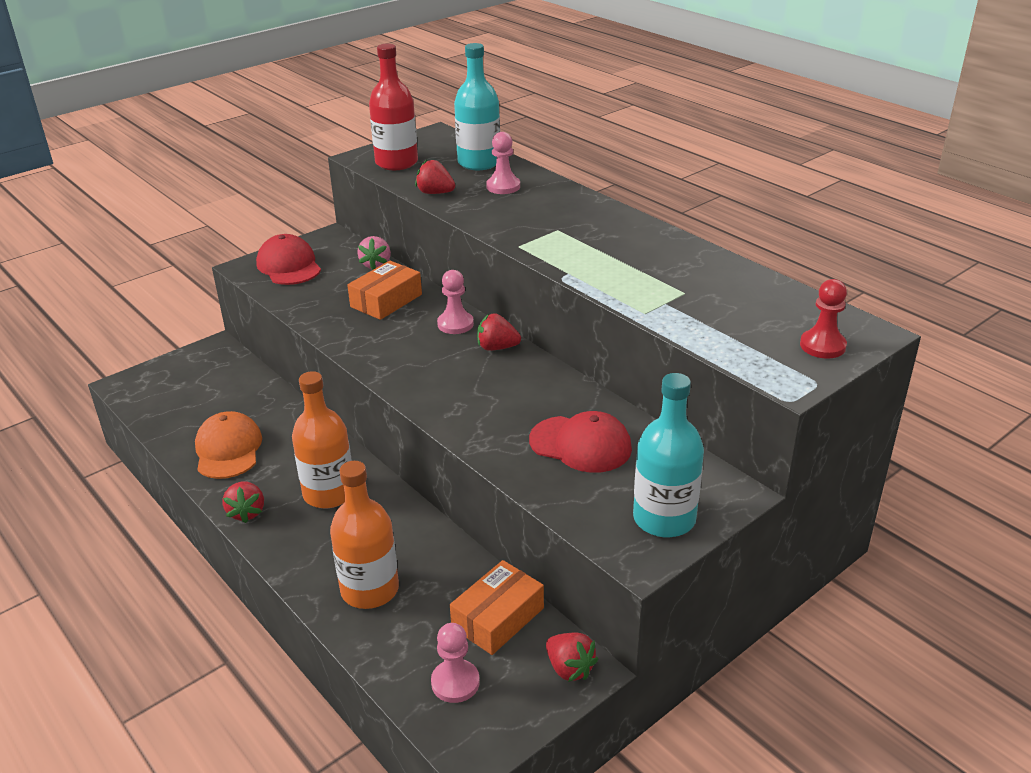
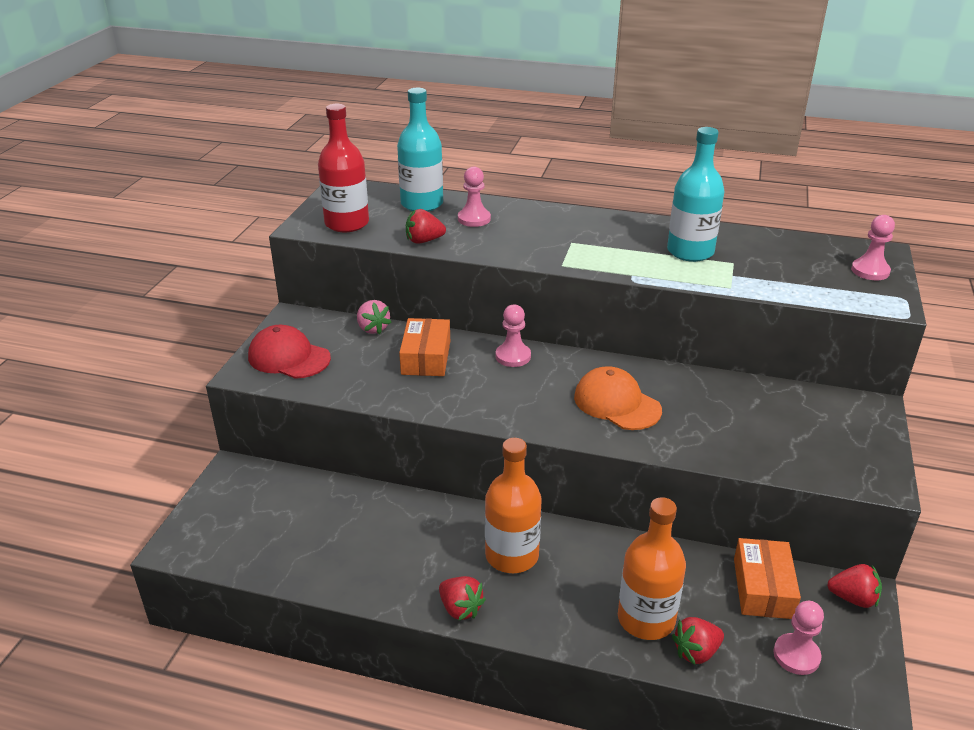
camera: 35 degrees left, 0 degrees up
orange cap [195,411,262,479] -> orange cap moved to [574,366,662,430]
red strawberry [477,313,521,351] -> red strawberry moved to [672,617,724,665]
red cap [529,411,632,473] -> none
turquoise bottle [633,373,704,537] -> turquoise bottle moved to [667,127,725,262]
red pawn [800,279,847,359] -> pink pawn [851,215,895,280]

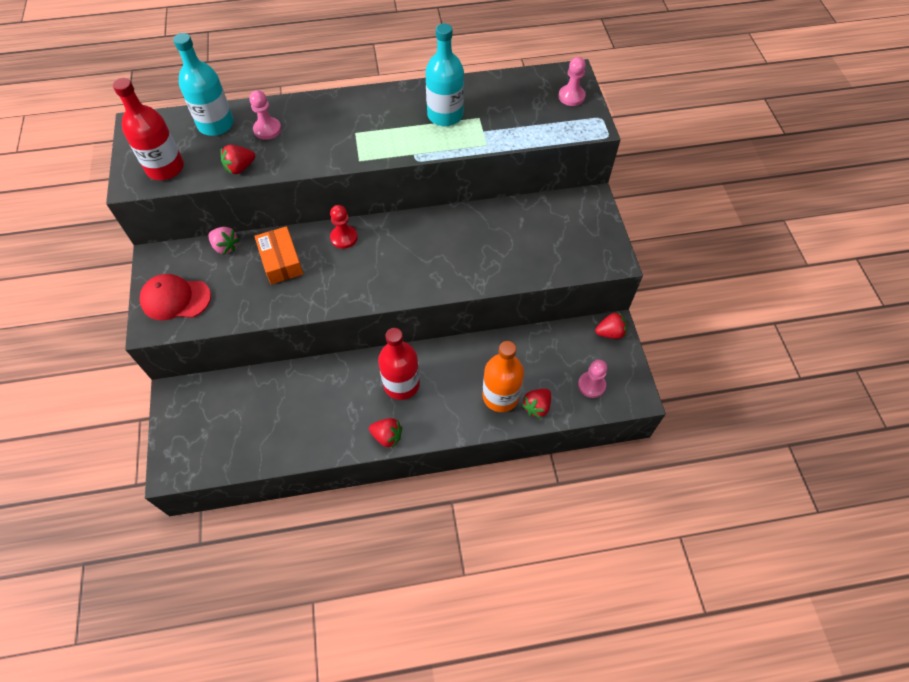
camera: 25 degrees left, 25 degrees up
orange bottle [485,438,542,573] -> red bottle [378,328,420,400]
pink pawn [496,305,531,367] -> red pawn [330,205,358,249]
orange cap [574,366,662,430] -> none
orange box [734,538,801,619] -> none

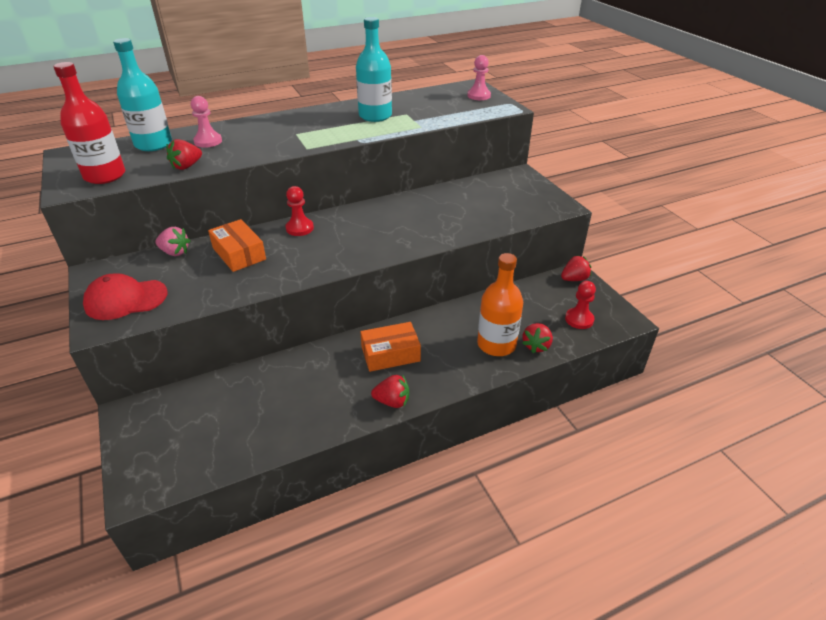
camera: 15 degrees left, 20 degrees down
red bottle [378,328,420,400] -> orange box [360,322,421,372]
pink pawn [578,360,607,398] -> red pawn [565,281,596,329]

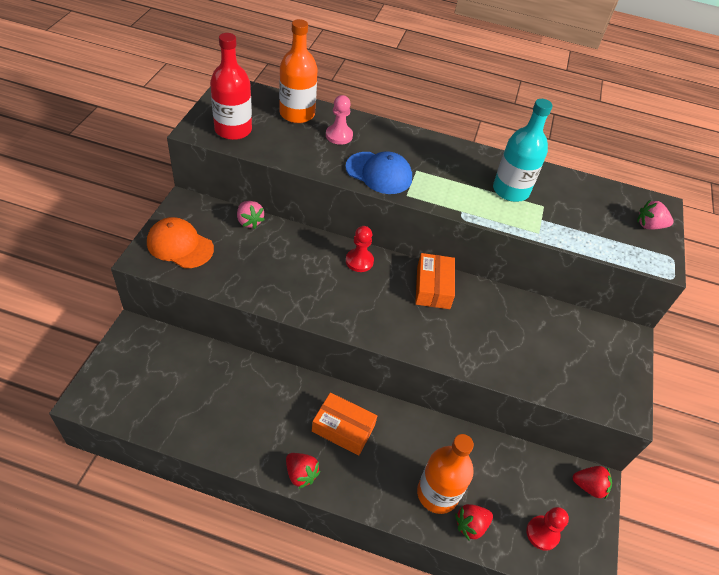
camera: 35 degrees right, 10 degrees up
red cap [83,273,168,320] -> orange cap [147,217,214,268]
turquoise bottle [113,38,172,151] -> orange bottle [279,19,318,123]
red strawberry [166,139,202,170] -> none
orange box [208,219,266,272] -> orange box moved to [415,253,455,309]
pink pawn [467,55,491,100] -> pink strawberry [637,200,674,230]
none -> blue cap [345,152,412,194]

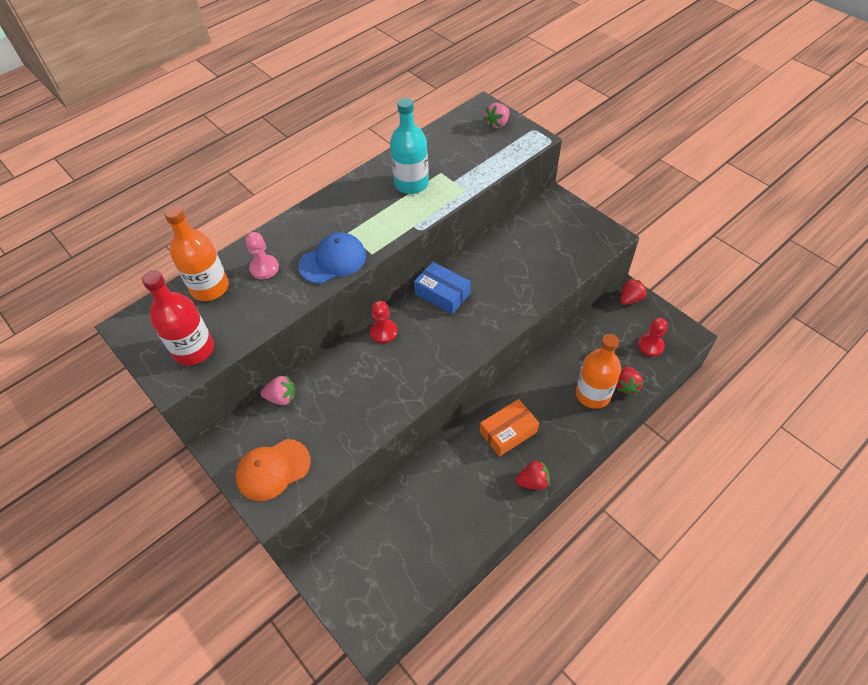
camera: 50 degrees left, 5 degrees up
orange box [415,253,455,309] -> blue box [414,262,471,314]

